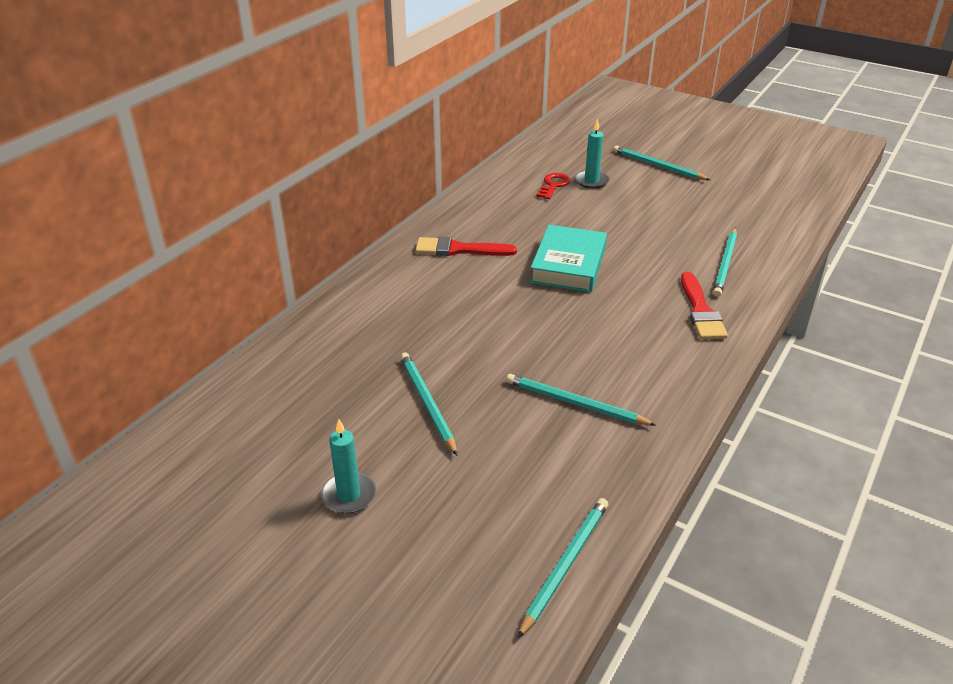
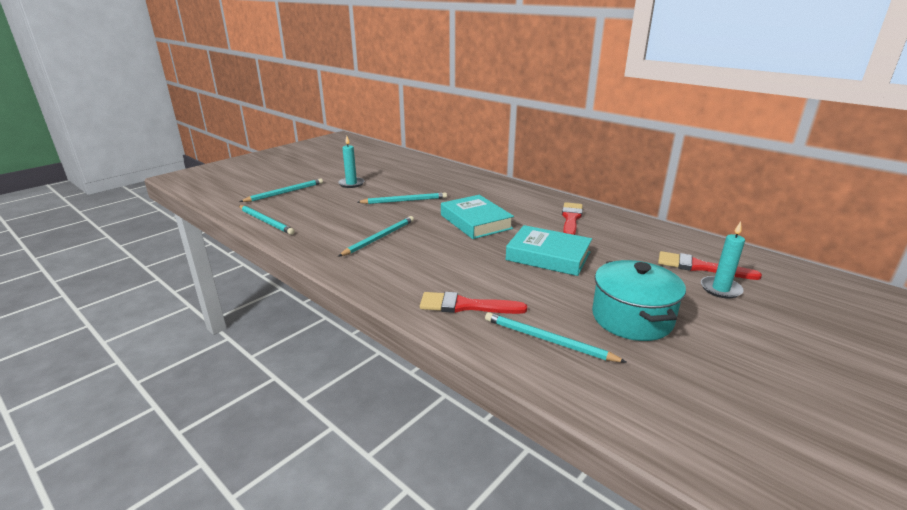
camera: 100 degrees right, 10 degrees down
red key [536,173,570,199] -> red brush [658,251,762,280]
turquoise pencil [613,145,710,180] -> turquoise pencil moved to [240,179,323,202]
none -> turquoise book [441,195,514,239]
none -> turquoise pot [592,260,686,341]

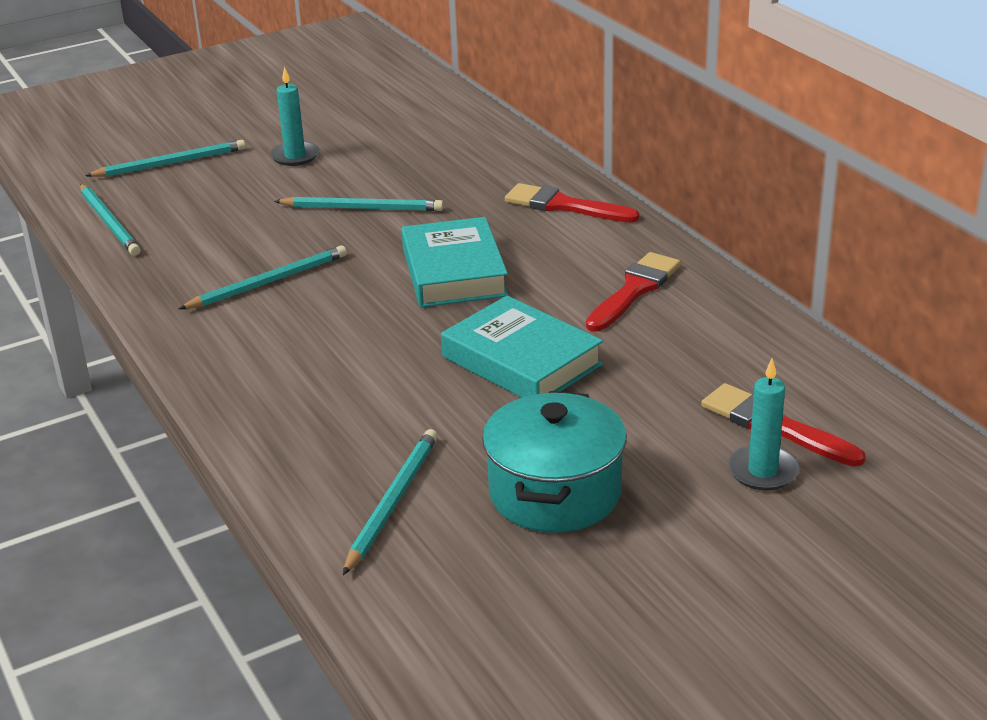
camera: 20 degrees right, 5 degrees up
red brush [420,292,527,314] -> red brush moved to [505,183,639,223]
turquoise pencil [485,312,626,362] -> turquoise pencil turned 60 degrees clockwise [343,429,438,575]

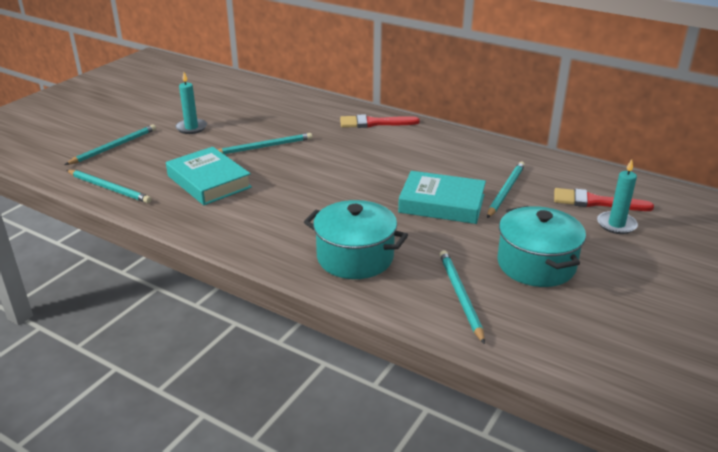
camera: 30 degrees left, 0 degrees up
turquoise pencil [179,245,347,309] -> turquoise pencil moved to [487,162,525,218]
turquoise book [401,217,508,307] -> turquoise book moved to [166,147,252,205]
red brush [586,252,681,332] -> none
none -> turquoise pot [304,200,408,279]

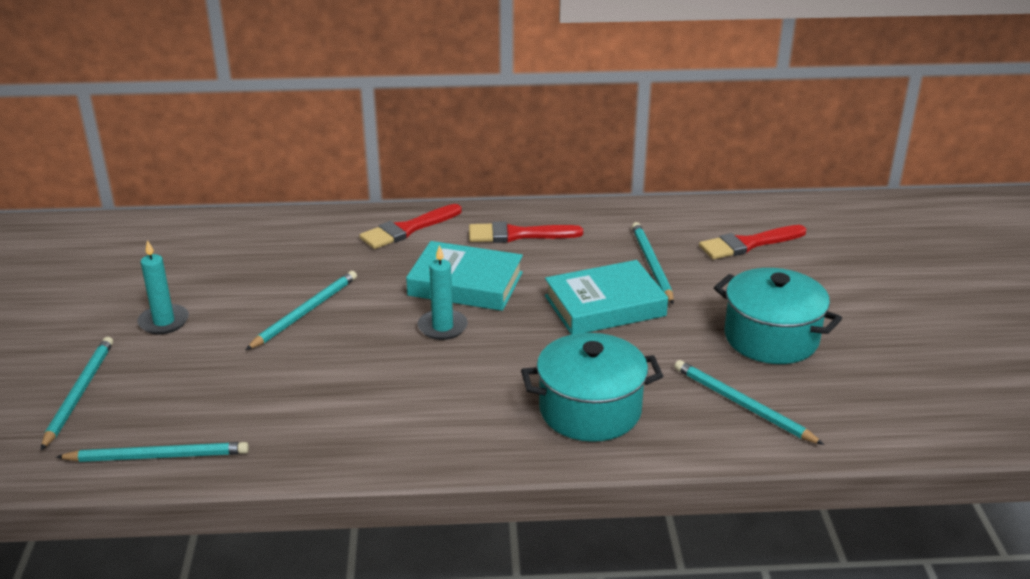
camera: 35 degrees left, 0 degrees up
turquoise book [166,147,252,205] -> turquoise book moved to [406,241,523,311]
turquoise candle [597,159,638,234] -> turquoise candle moved to [418,245,468,340]
none -> red brush [469,221,583,243]

